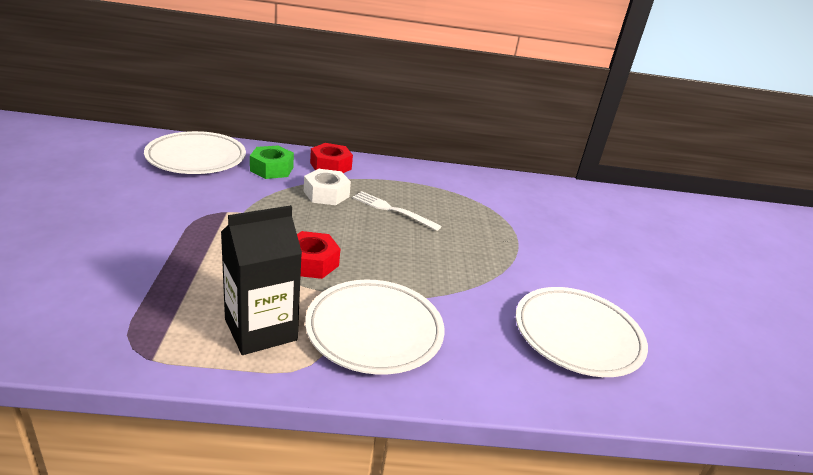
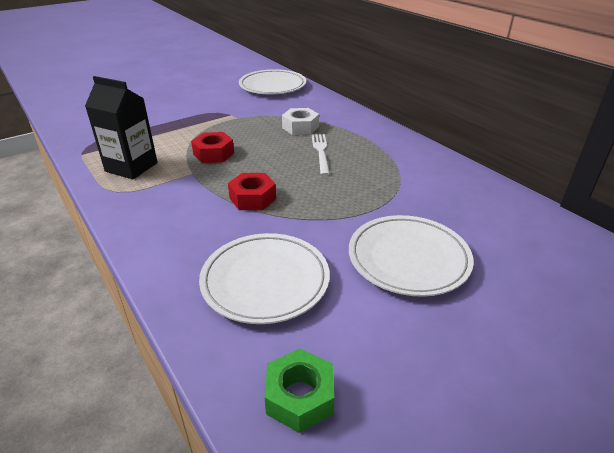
camera: 60 degrees right, 5 degrees up
green nut [250,146,294,179] -> green nut moved to [264,349,334,433]
white plate [305,280,445,374] -> white plate moved to [349,215,474,297]
red nut [310,143,353,173] -> red nut moved to [228,173,276,210]

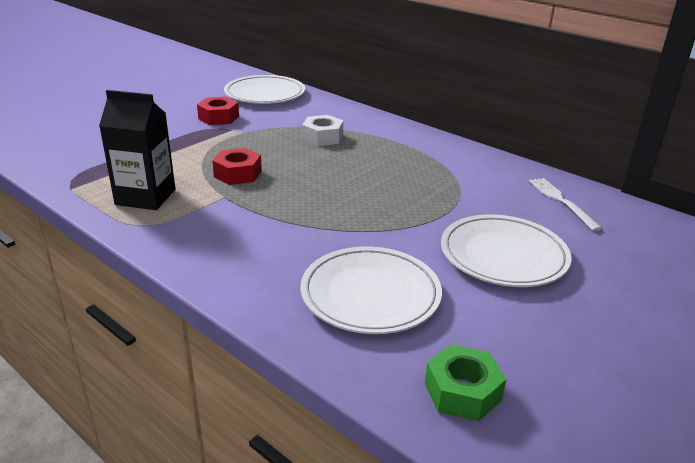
camera: 15 degrees left, 5 degrees down
red nut [228,173,276,210] -> red nut moved to [197,97,239,125]
white fork [312,134,330,176] -> white fork moved to [529,178,602,231]

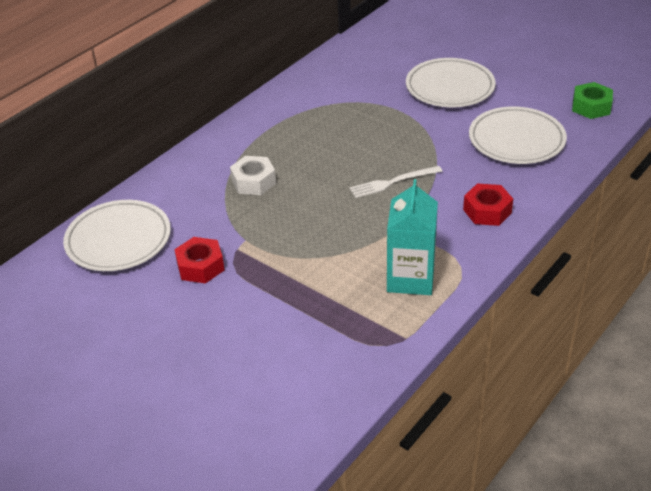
camera: 90 degrees left, 10 degrees up
black carton [99,90,175,210] -> turquoise carton [387,179,438,295]
red nut [212,148,262,185] -> red nut moved to [463,184,513,226]
white fork [529,178,602,231] -> white fork moved to [349,166,443,198]

